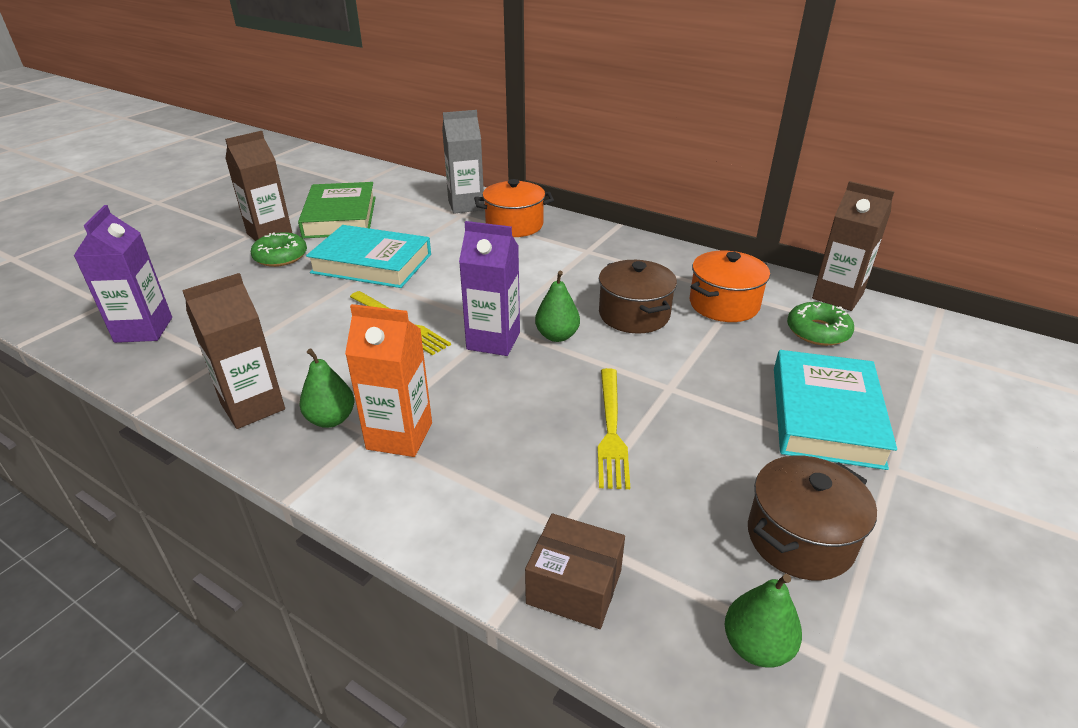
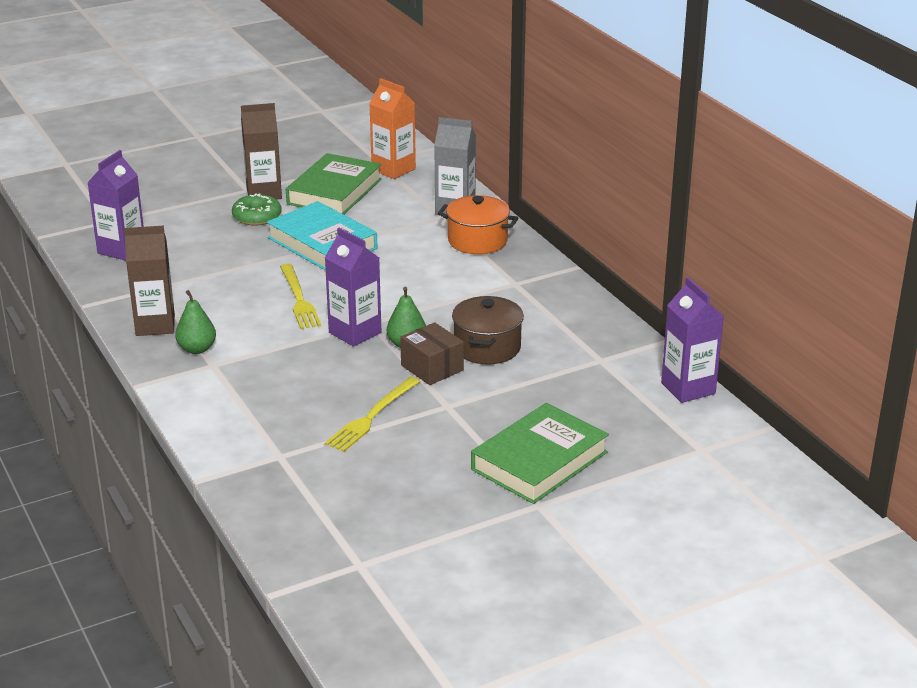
camera: 30 degrees right, 5 degrees down
orange carton [345,304,432,457] -> orange carton moved to [369,78,416,179]
brown box [525,514,625,629] -> brown box moved to [400,322,464,385]
orange pot [690,251,770,322] -> none
green pear [724,574,802,668] -> none
brown pot [748,455,877,580] -> none
turquoise book [774,350,897,470] -> green book [471,403,609,504]
green donut [787,302,854,346] -> none
brown carton [812,181,895,311] -> purple carton [661,277,724,403]

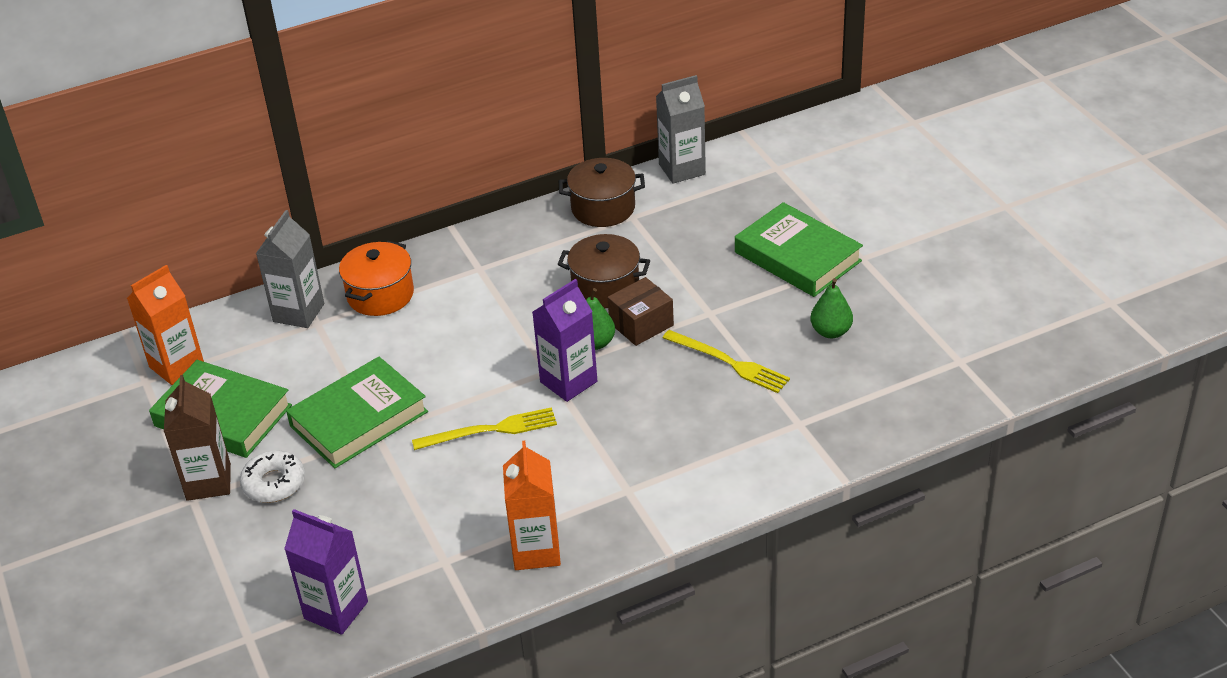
camera: 85 degrees left, 10 degrees up
brown carton [124,226,175,336] -> orange carton [503,441,561,570]
green pear [175,290,216,354] -> green pear moved to [810,278,853,338]
green donut [232,193,281,226] -> white donut [240,450,305,503]
turquoise book [267,201,377,271] -> green book [286,357,428,468]
purple carton [661,277,724,403] -> grey carton [656,75,706,184]
none -> brown pot [559,158,645,227]

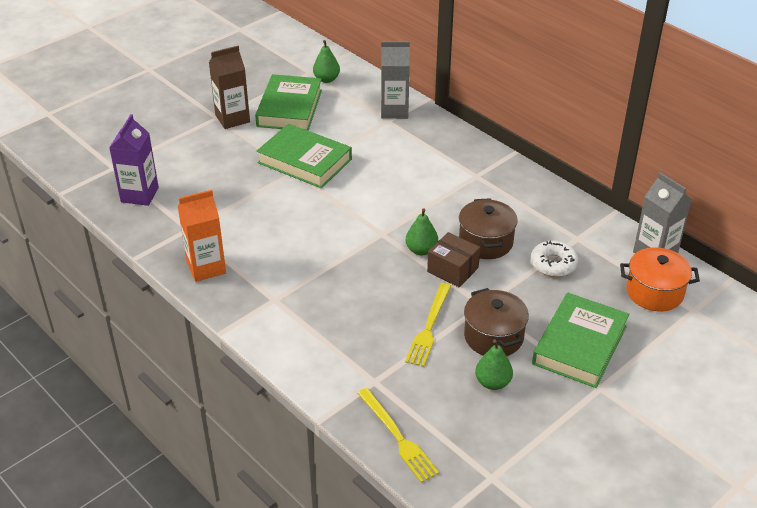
camera: 70 degrees right, 0 degrees up
orange carton [127,265,204,385] -> green pear [313,40,340,83]
white donut [240,450,305,503] -> white donut moved to [531,240,579,277]
orange pot [339,241,414,316] -> orange pot moved to [620,247,700,311]
yellow fork [412,407,557,450] -> yellow fork moved to [358,388,439,483]
purple carton [532,279,597,402] -> none
brown pot [559,158,645,227] -> brown pot moved to [464,288,529,356]

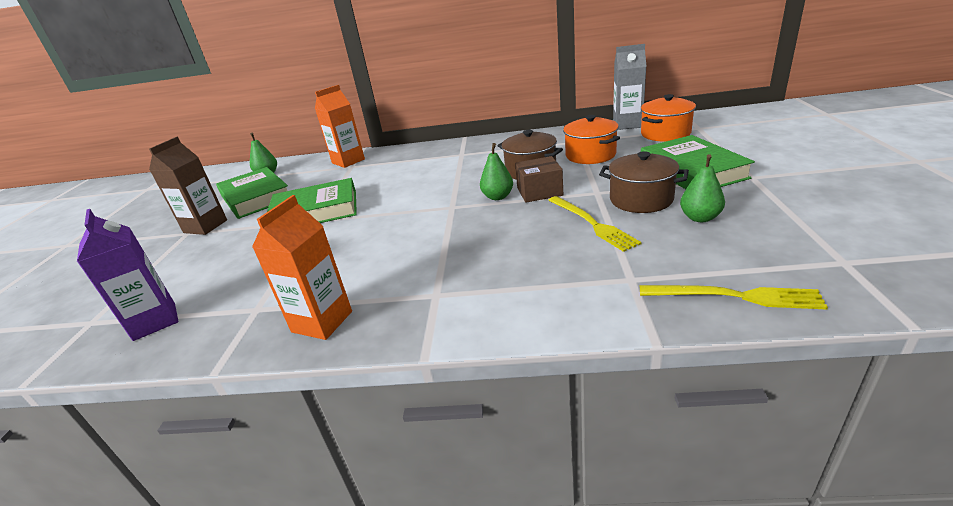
camera: 40 degrees left, 10 degrees down
grey carton [381,41,410,119] -> orange carton [315,85,365,168]
white donut [531,240,579,277] -> orange pot [563,115,620,164]

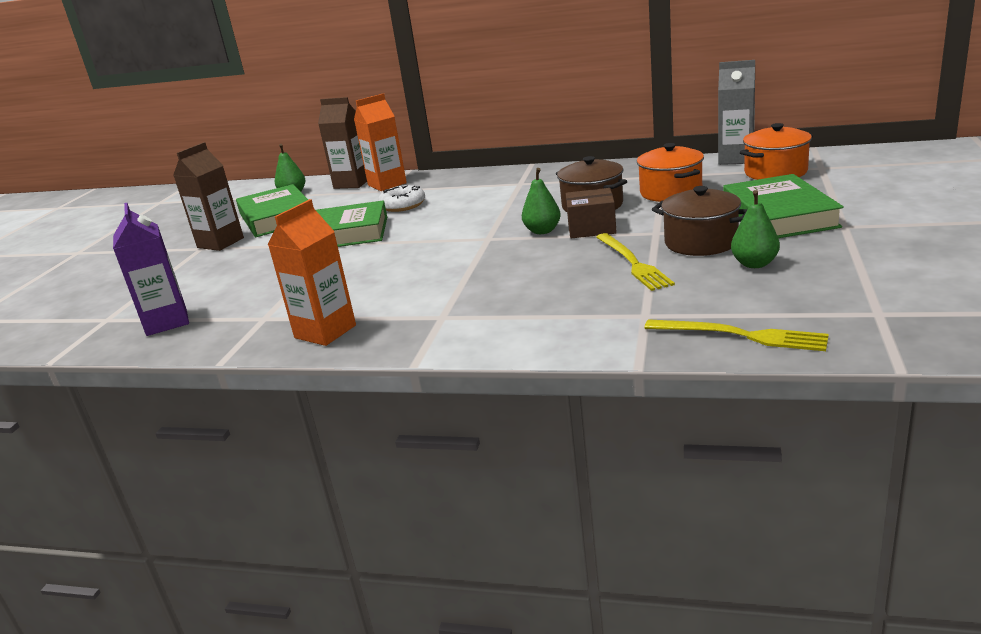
camera: 10 degrees right, 5 degrees down
none -> brown carton [318,97,367,189]
none -> white donut [378,185,425,212]

